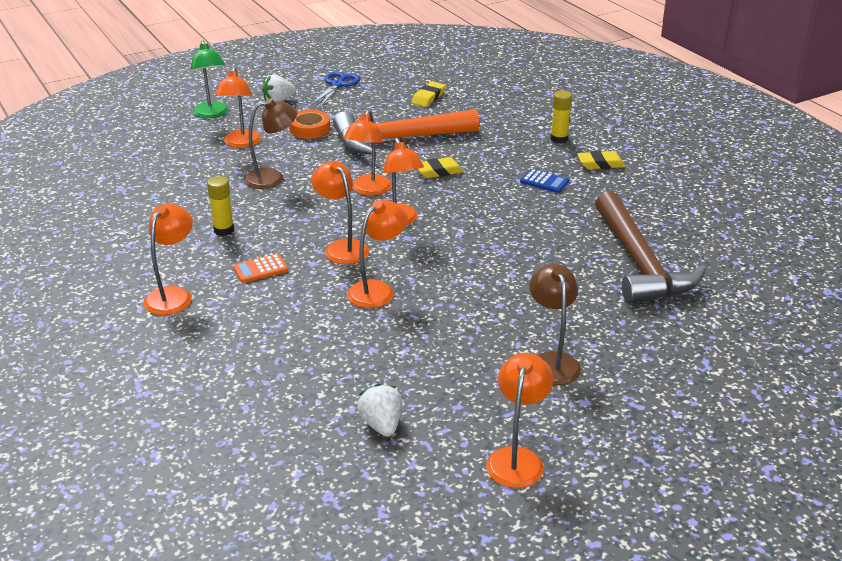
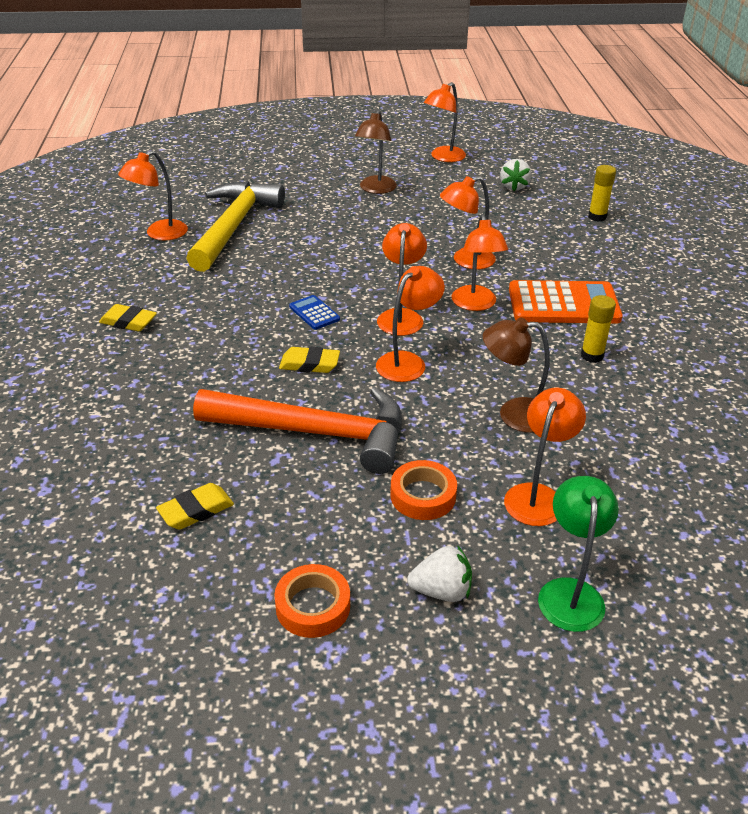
camera: 155 degrees left, 5 degrees up
orange lamp [144,204,193,315] -> orange lamp moved to [118,150,188,241]
orange calculator [233,254,288,283] -> orange calculator [509,280,623,324], size x2.13
blue scissors [311,71,361,107] -> orange tape [274,564,350,638]
blue calculator [520,169,569,193] -> blue calculator moved to [289,295,340,330]
yellow glue stick [550,91,572,144] -> yellow glue stick moved to [588,165,616,222]
brown hammer [595,191,706,304] -> yellow hammer [186,181,285,272]

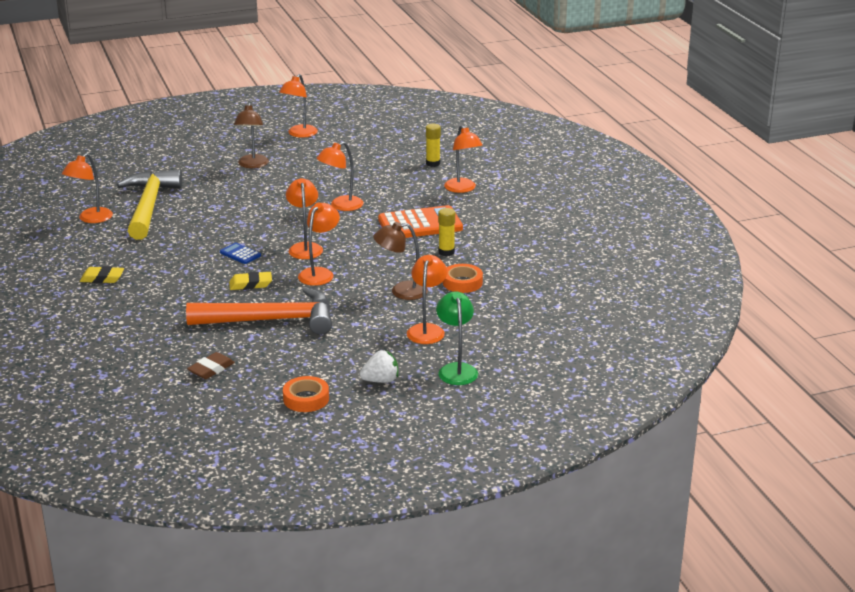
camera: 15 degrees left, 10 degrees down
yellow eraser [156,483,234,530] -> brown eraser [187,352,235,379]
orange tape [390,460,457,520] -> orange tape moved to [443,264,483,293]
orange lamp [452,214,508,311] -> orange lamp moved to [444,125,483,193]
white strawberry [500,159,531,191] -> none

